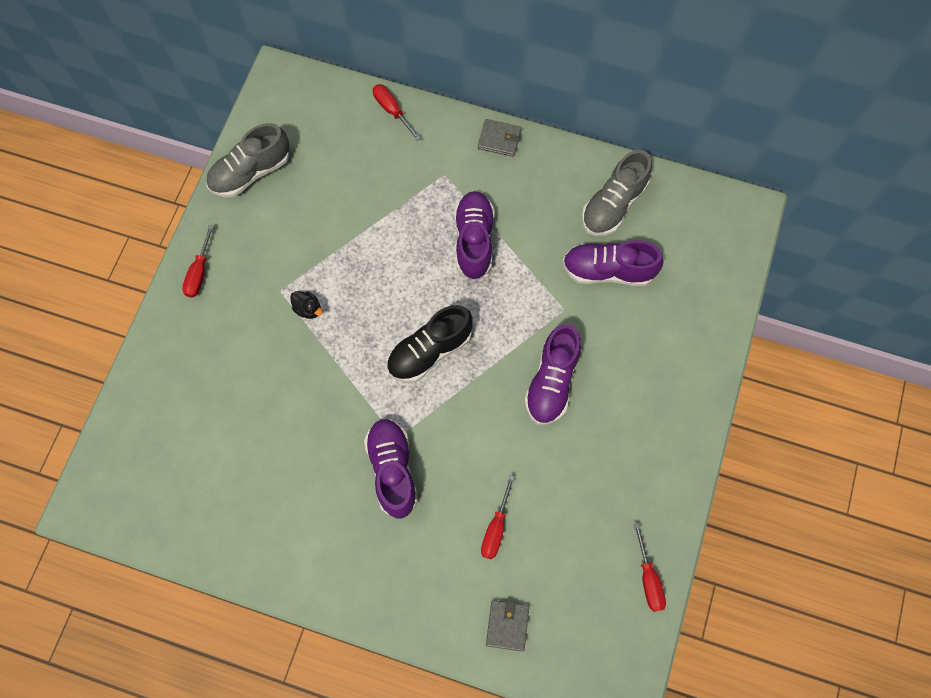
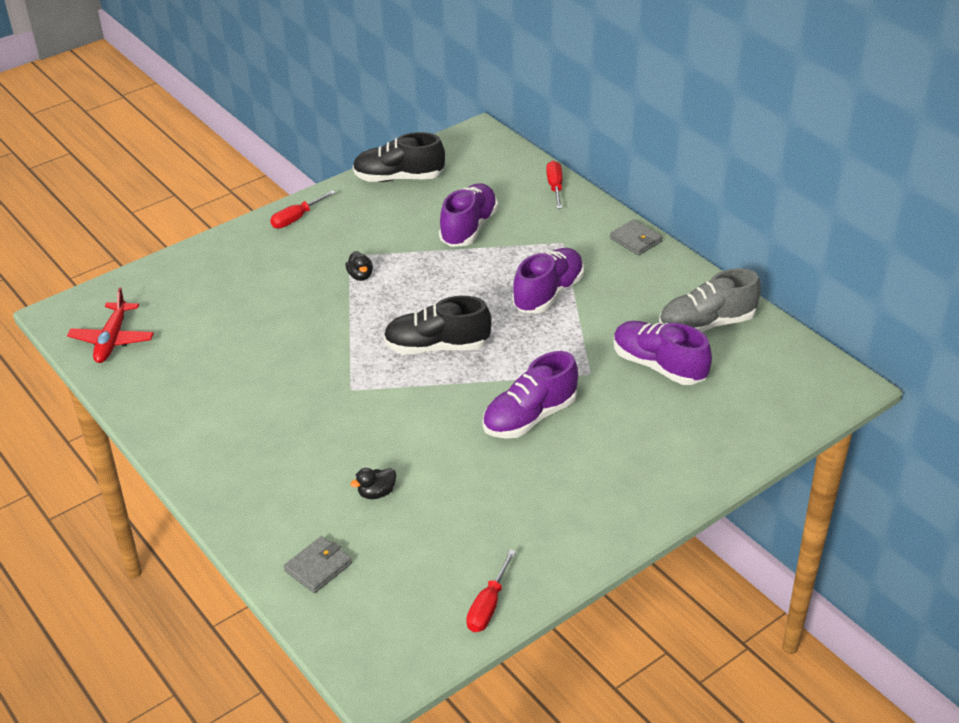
camera: 35 degrees right, 30 degrees down
grey shoe [206,123,290,197] -> black shoe [353,132,445,182]
purple shoe [364,418,418,518] -> purple shoe moved to [439,183,498,247]
red screwdriver [481,475,515,559] -> black duck [350,468,396,499]
none -> red plane [67,287,154,363]

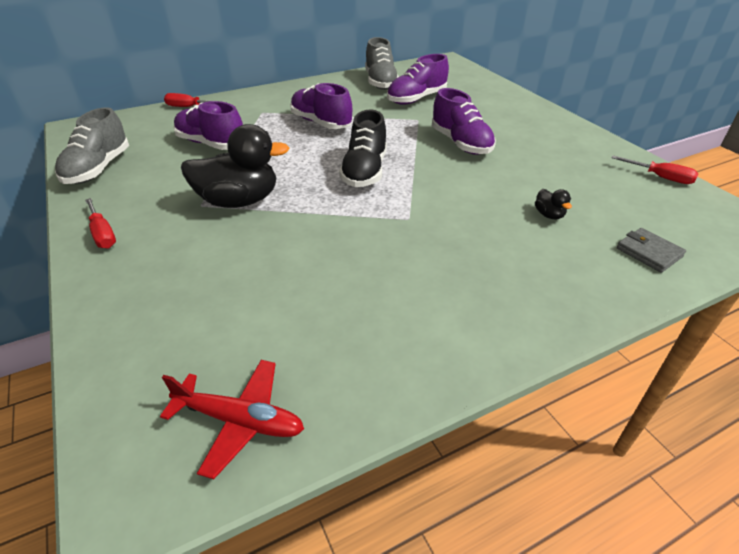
camera: 80 degrees left, 0 degrees up
black duck [346,251,373,281] -> black duck [181,124,290,208], size x2.42
black shoe [353,132,445,182] -> grey shoe [55,107,129,184]
grey wallet [610,219,662,256] -> none

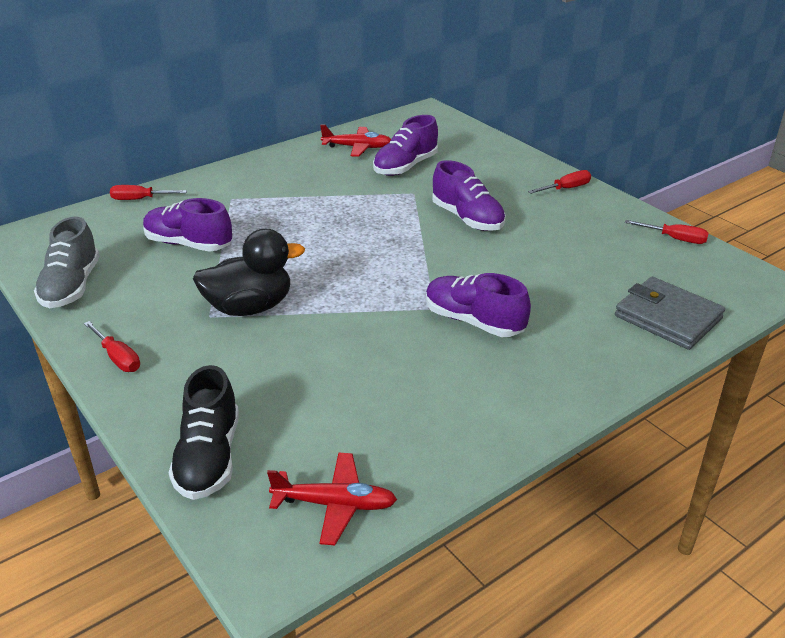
camera: 10 degrees left, 5 degrees down
purple shoe [290,83,352,129] -> purple shoe moved to [426,273,531,337]
black shoe [339,110,387,187] -> black shoe moved to [169,365,239,500]
grey shoe [365,37,399,90] -> red plane [320,124,391,157]
black duck [535,189,572,220] -> none
grey wallet [617,228,686,273] -> grey wallet [615,277,725,350], size x1.77
none -> red screwdriver [528,170,591,194]

